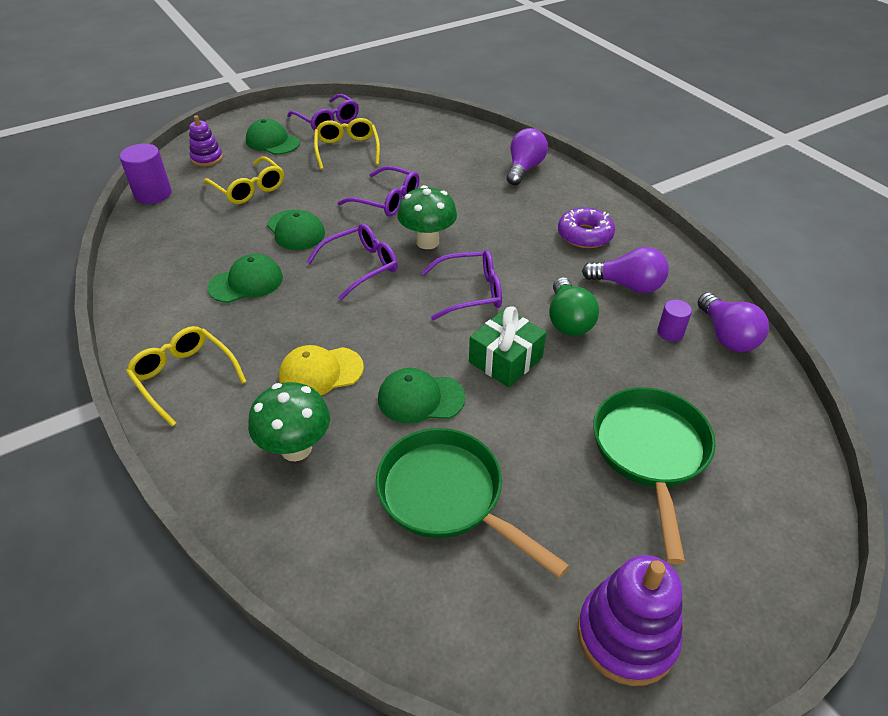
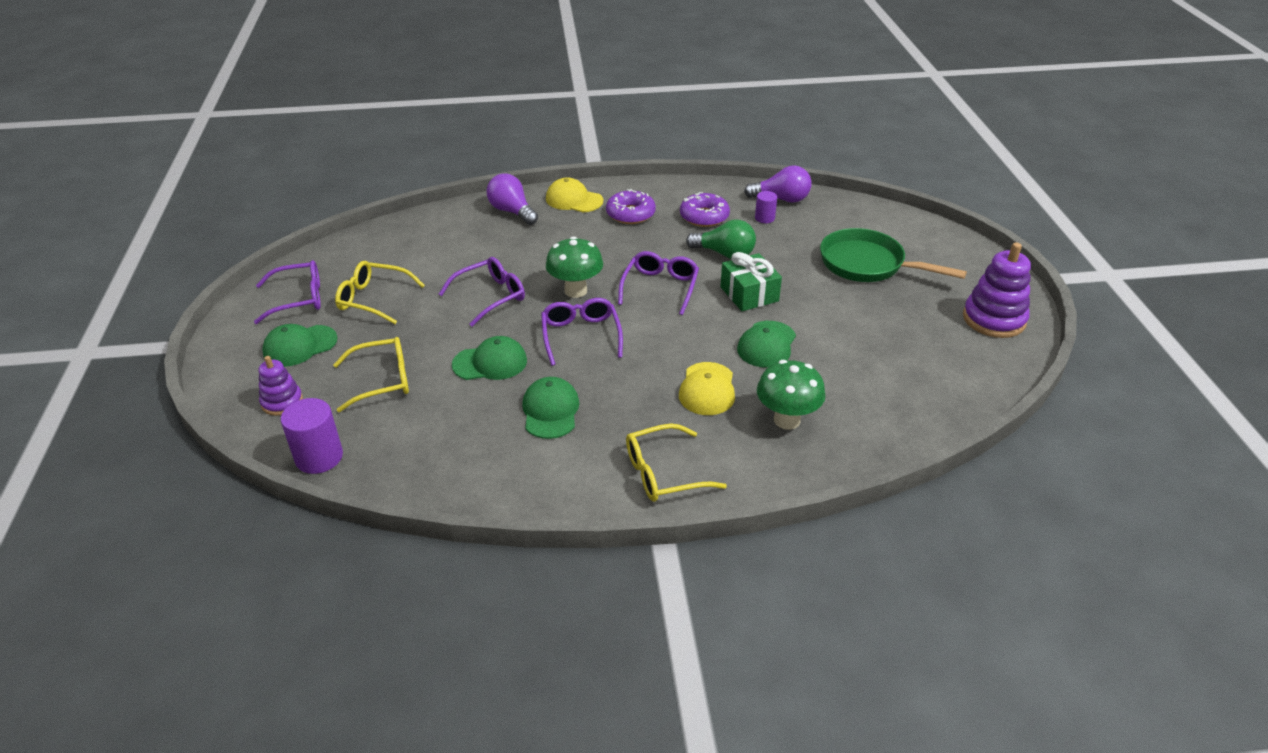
camera: 65 degrees left, 5 degrees down
green pan [376,428,570,578] -> none
purple light bulb [582,247,669,293] -> purple donut [680,192,730,227]
none -> yellow cap [546,177,603,212]

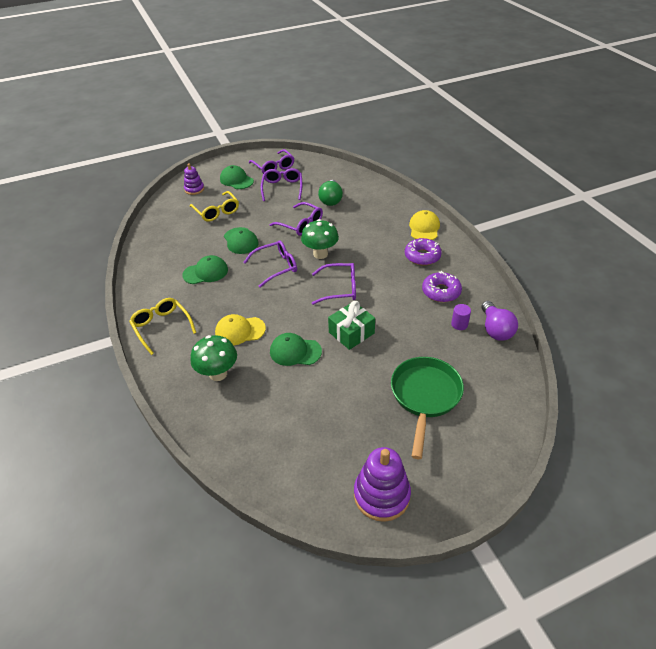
camera: 75 degrees right, 5 degrees up
purple cylinder [281,398,343,474] -> none
yellow glasses [335,261,425,324] -> purple glasses [261,168,302,201]
purple light bulb [487,174,538,225] -> none
green light bulb [686,220,756,259] -> green light bulb moved to [318,180,343,206]

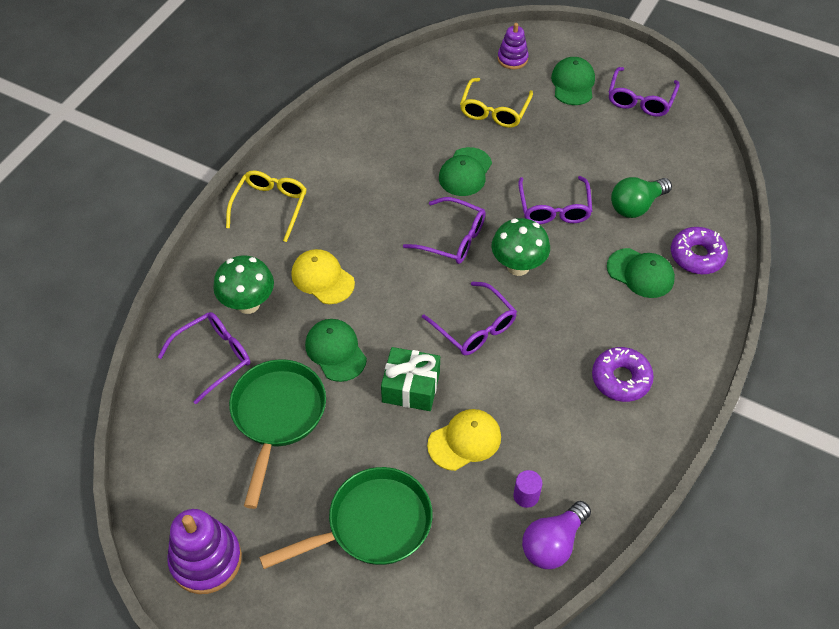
camera: 50 degrees right, 10 degrees up
green cap [182,255,228,284] -> green cap moved to [607,248,675,298]
purple glasses [261,168,302,201] -> purple glasses moved to [158,312,250,404]
yellow cap [409,210,440,240] -> yellow cap moved to [427,409,501,471]
purple donut [422,271,462,302] -> purple donut moved to [671,227,728,274]
none -> green pan [229,359,326,509]

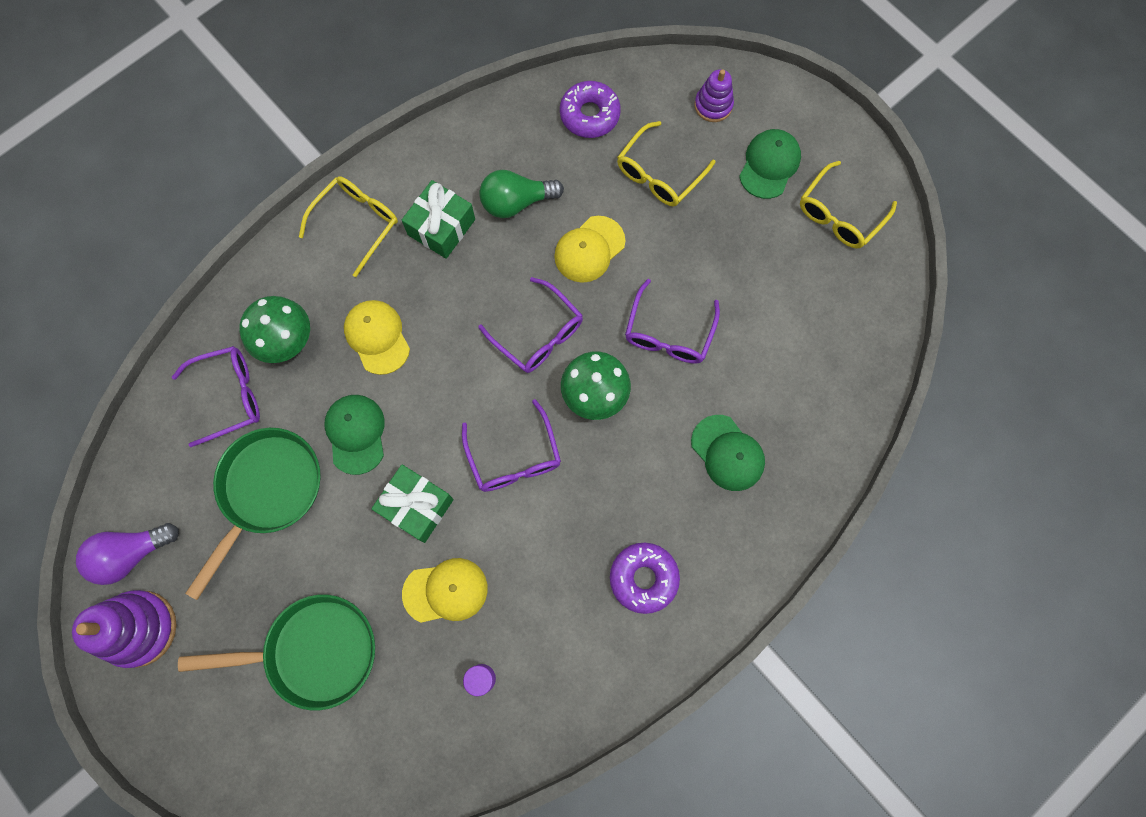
camera: 20 degrees right, 20 degrees up
green cap [439,147,492,196] -> yellow cap [554,216,625,283]
purple light bulb [522,501,591,569] -> purple light bulb moved to [76,523,179,585]
purple glasses [609,67,680,117] -> yellow glasses [800,161,897,249]
green light bulb [611,177,672,218] -> green light bulb moved to [479,170,564,218]
purple donut [671,227,728,274] -> purple donut moved to [560,81,621,138]
none -> green gift [402,180,475,259]

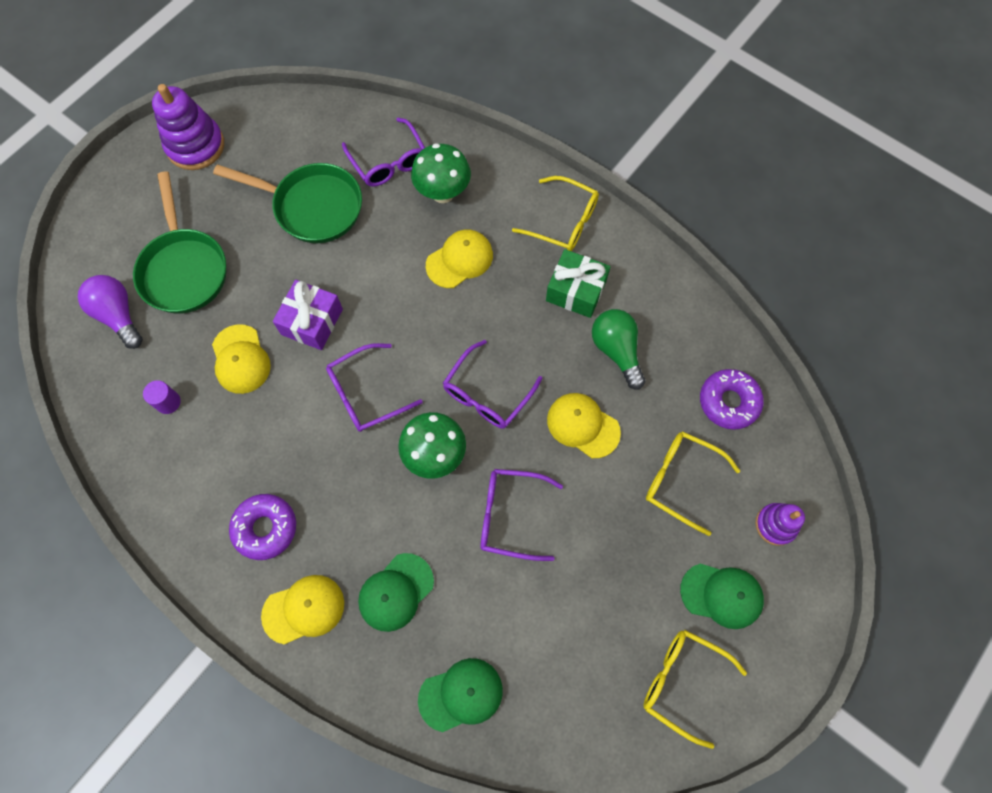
camera: 80 degrees right, 5 degrees down
purple light bulb [76,523,179,585] -> purple light bulb moved to [78,275,143,349]
green cap [324,395,385,475] -> green cap moved to [418,658,503,732]
green gift [372,465,454,543] -> purple gift [273,280,343,350]
none -> yellow cap [261,575,344,644]

